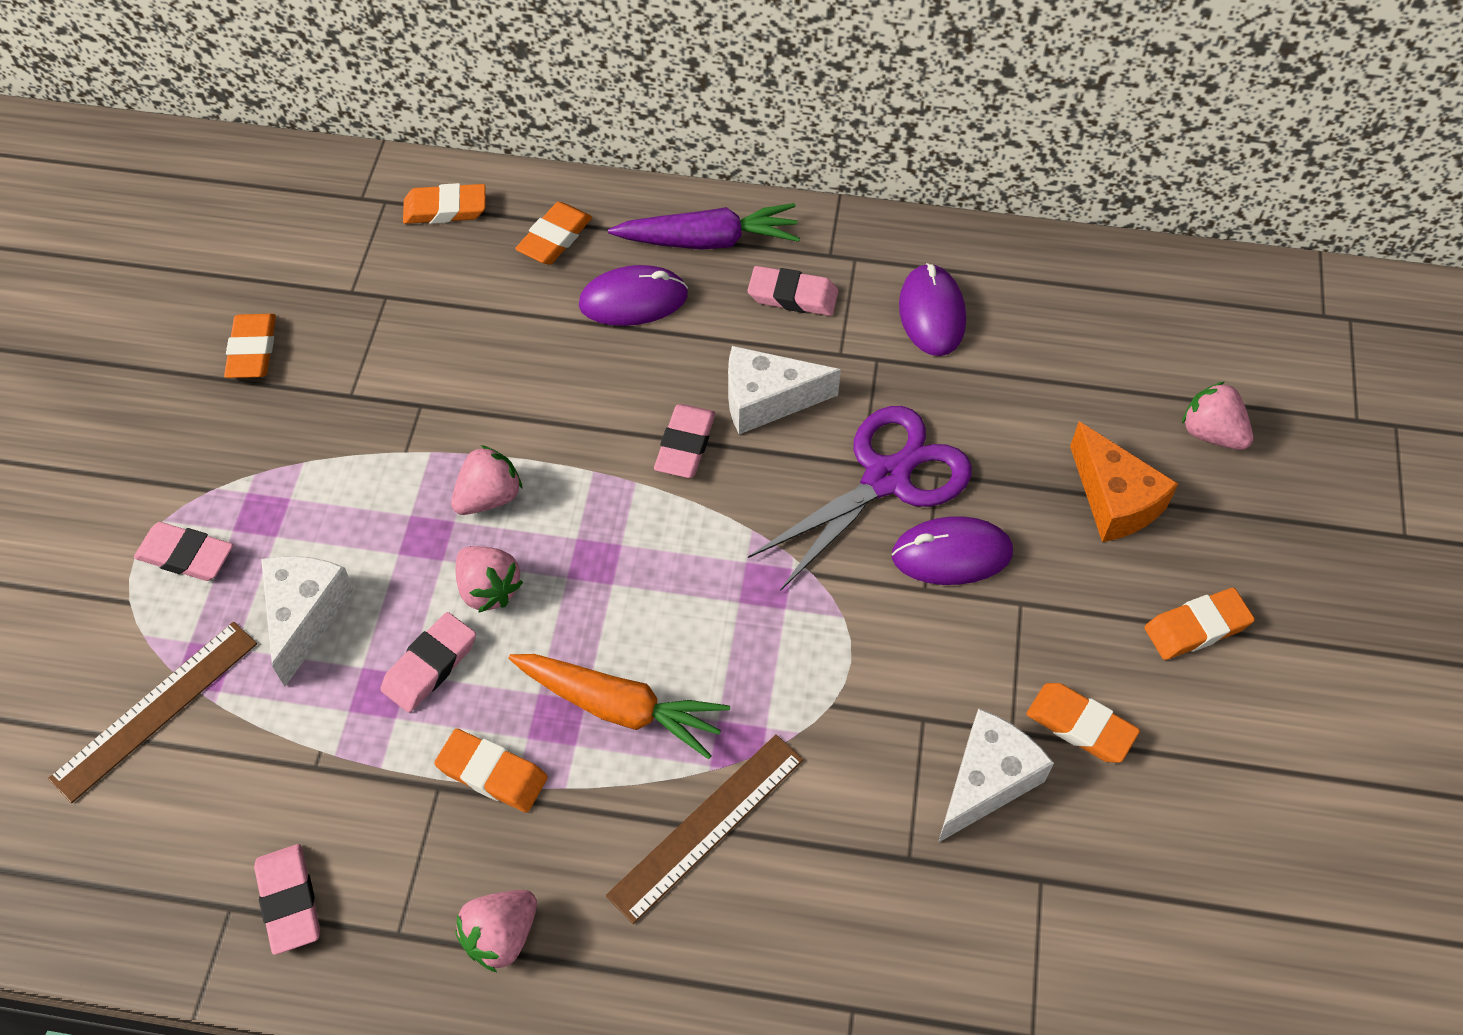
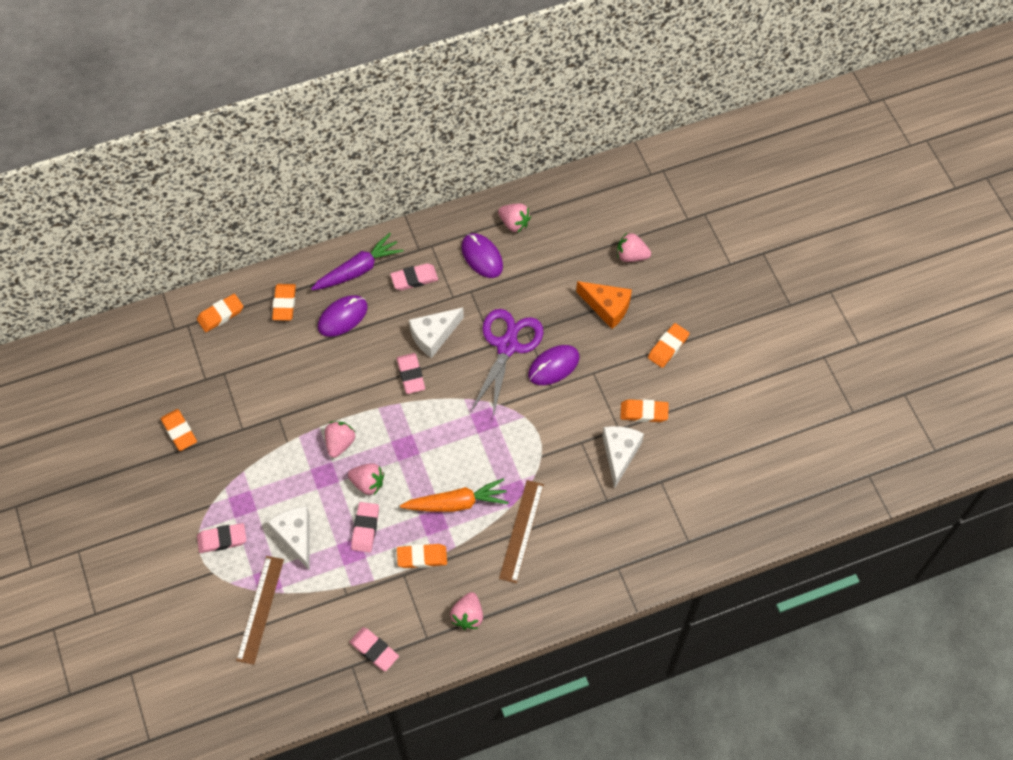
camera: 30 degrees left, 5 degrees up
none -> pink strawberry [498,203,531,233]

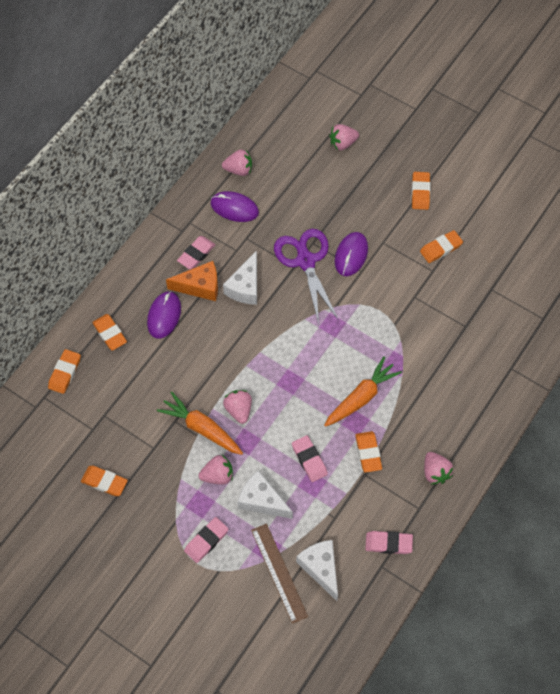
camera: 35 degrees left, 0 degrees up
purple carrot [311,233,403,290] -> none
pink strawberry [348,463,384,495] -> pink strawberry moved to [199,455,233,485]
pink eraser [397,353,425,394] -> none
orange eraser [397,544,447,568] -> orange eraser turned 60 degrees counterclockwise [355,431,382,472]
brown ruler [499,480,544,583] -> none
orange cheese [576,281,632,329] -> orange cheese moved to [166,261,218,301]
white cheese [602,426,644,488] -> white cheese moved to [296,540,338,601]
none -> orange carrot [157,391,243,455]

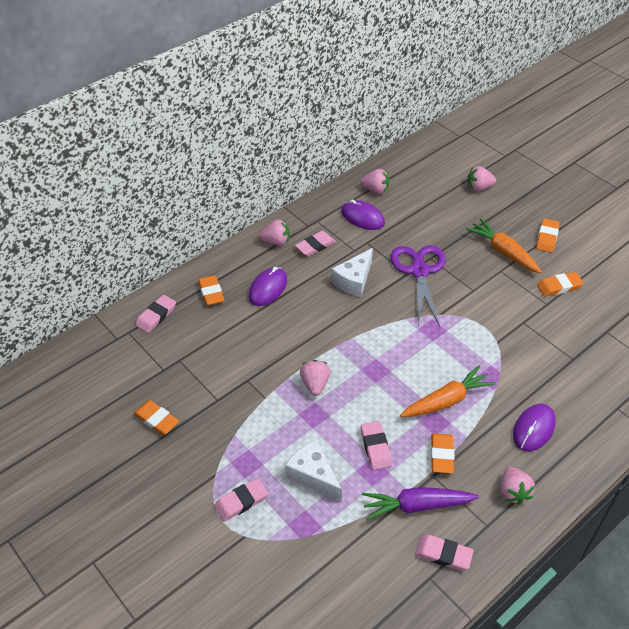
camera: 15 degrees right, 15 degrees down
orange eraser [48,349,81,394] -> pink eraser [135,295,176,333]
orange carrot [157,391,243,455] -> orange carrot moved to [466,218,542,273]
orange cheese [166,261,218,301] -> none
pink strawberry [199,455,233,485] -> pink strawberry moved to [259,219,290,246]
brown ruler [251,524,308,624] -> none
white cheese [296,540,338,601] -> none
purple mouse [335,232,368,276] -> purple mouse moved to [513,404,556,451]
none -> purple carrot [362,487,479,520]

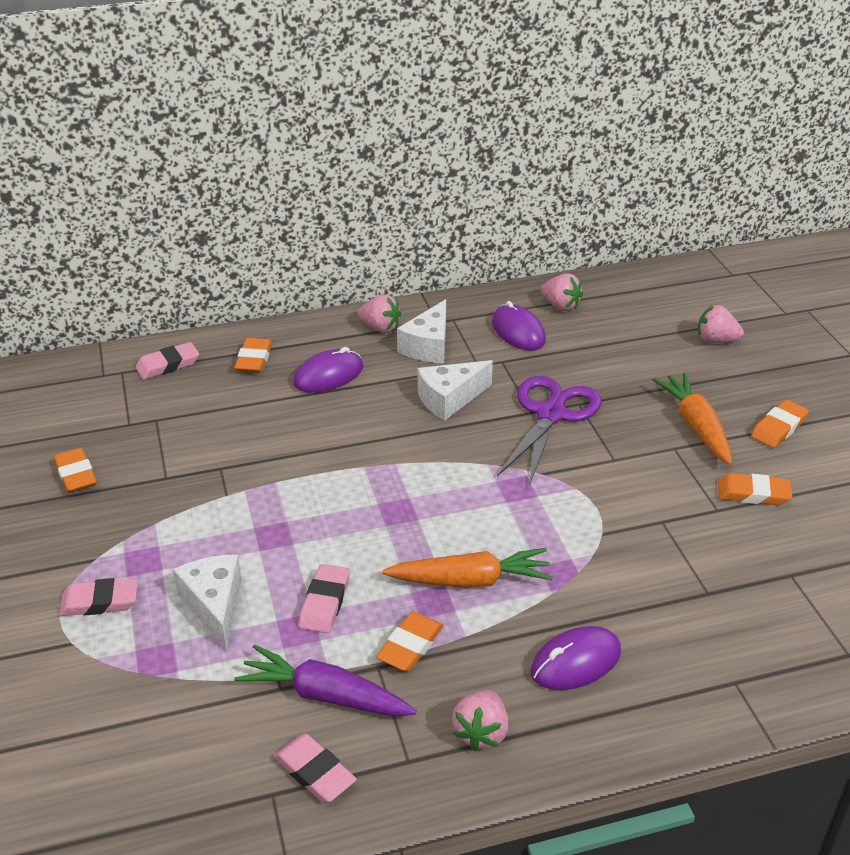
camera: 25 degrees right, 10 degrees down
pink eraser [295,231,336,257] -> white cheese [397,299,446,363]
pink strawberry [300,360,331,396] -> none

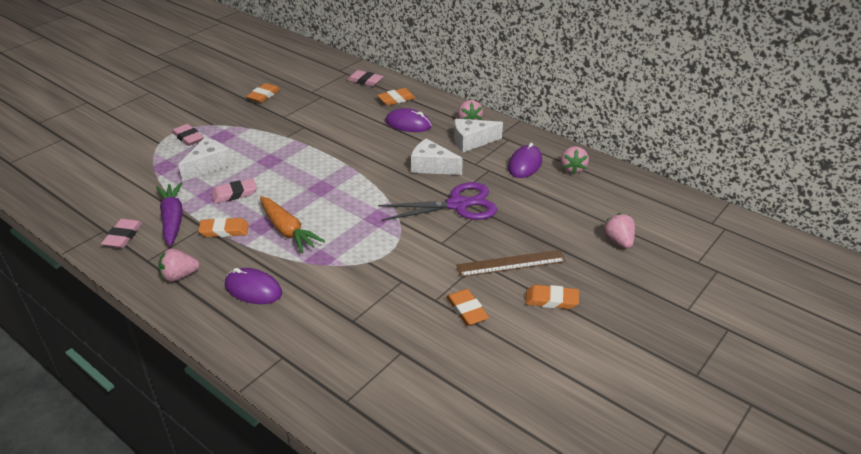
camera: 55 degrees right, 0 degrees up
orange carrot [652,373,732,465] -> brown ruler [456,250,566,277]

